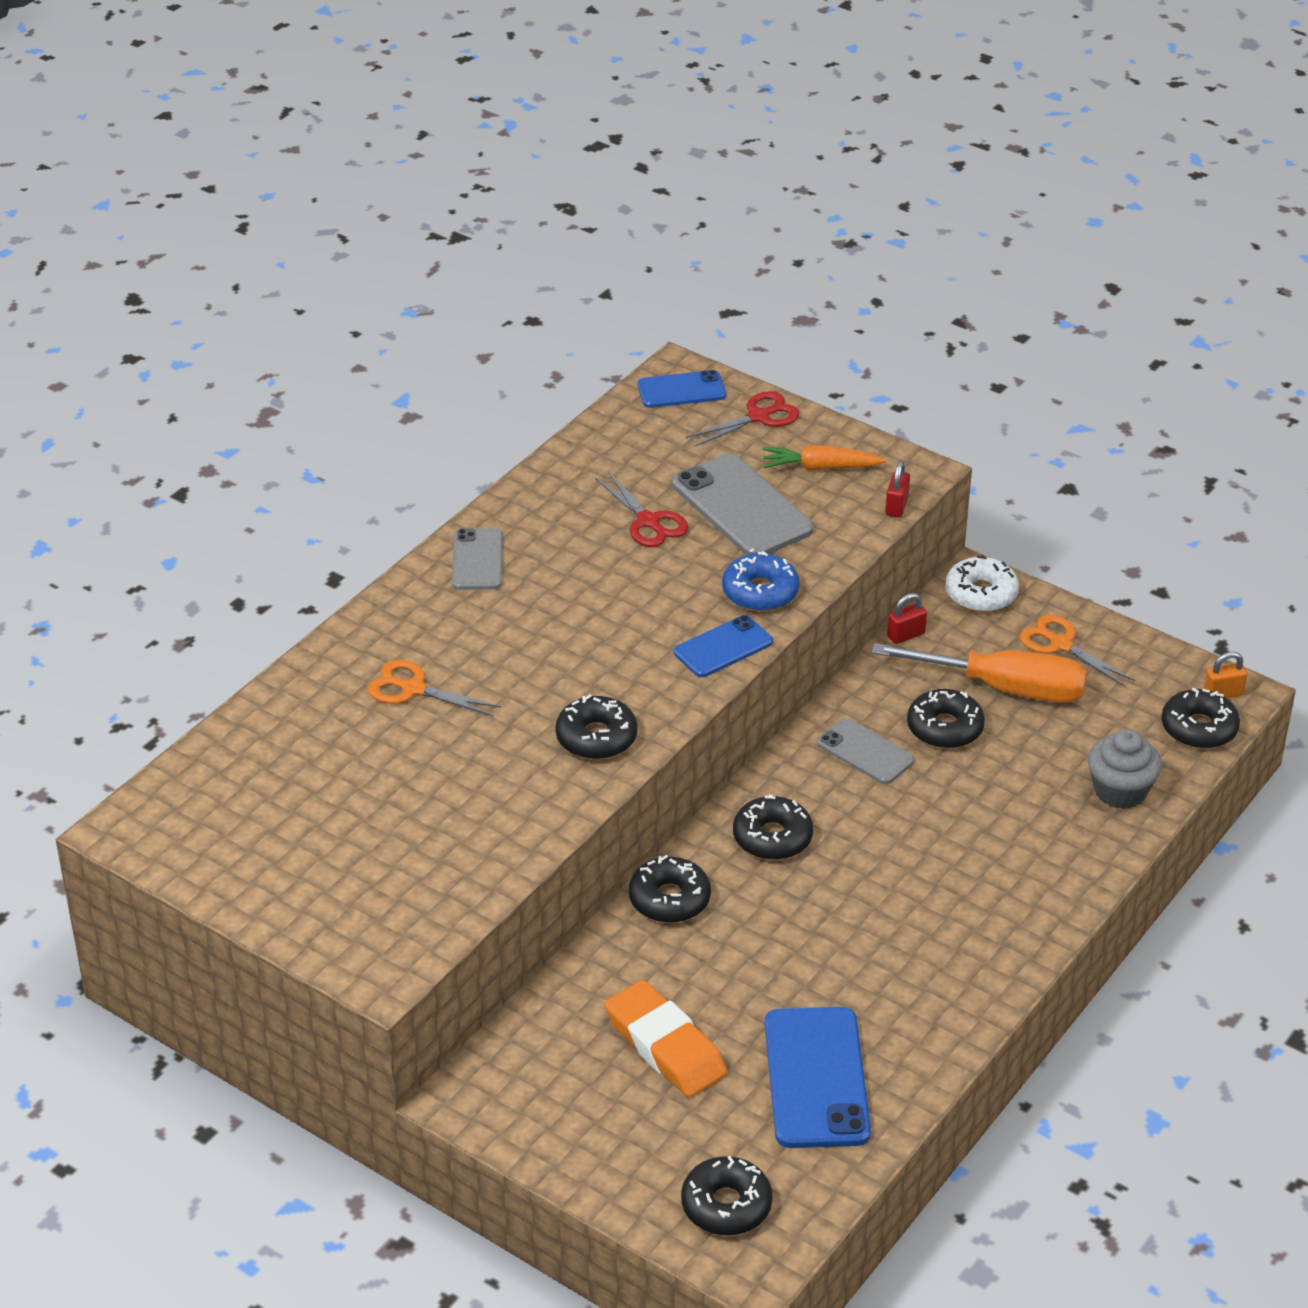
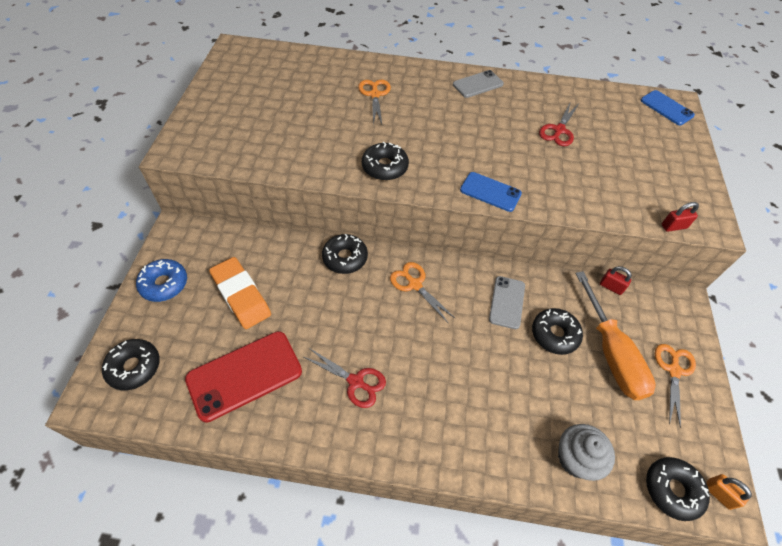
camera: 60 degrees right, 15 degrees up
orange eraser [605,980,727,1098] -> orange eraser turned 60 degrees counterclockwise [209,257,271,329]
grey phone [672,454,814,555] -> none
red scissors [686,391,800,447] -> red scissors moved to [304,348,386,408]
blue donut [722,551,800,611] -> blue donut moved to [136,259,187,302]
black donut [733,794,813,860] -> orange scissors [390,262,456,324]
orange carrot [763,445,887,470] -> none
blue phone [765,1007,871,1148] -> red phone [185,331,302,423]
white donut [945,555,1019,612] -> none

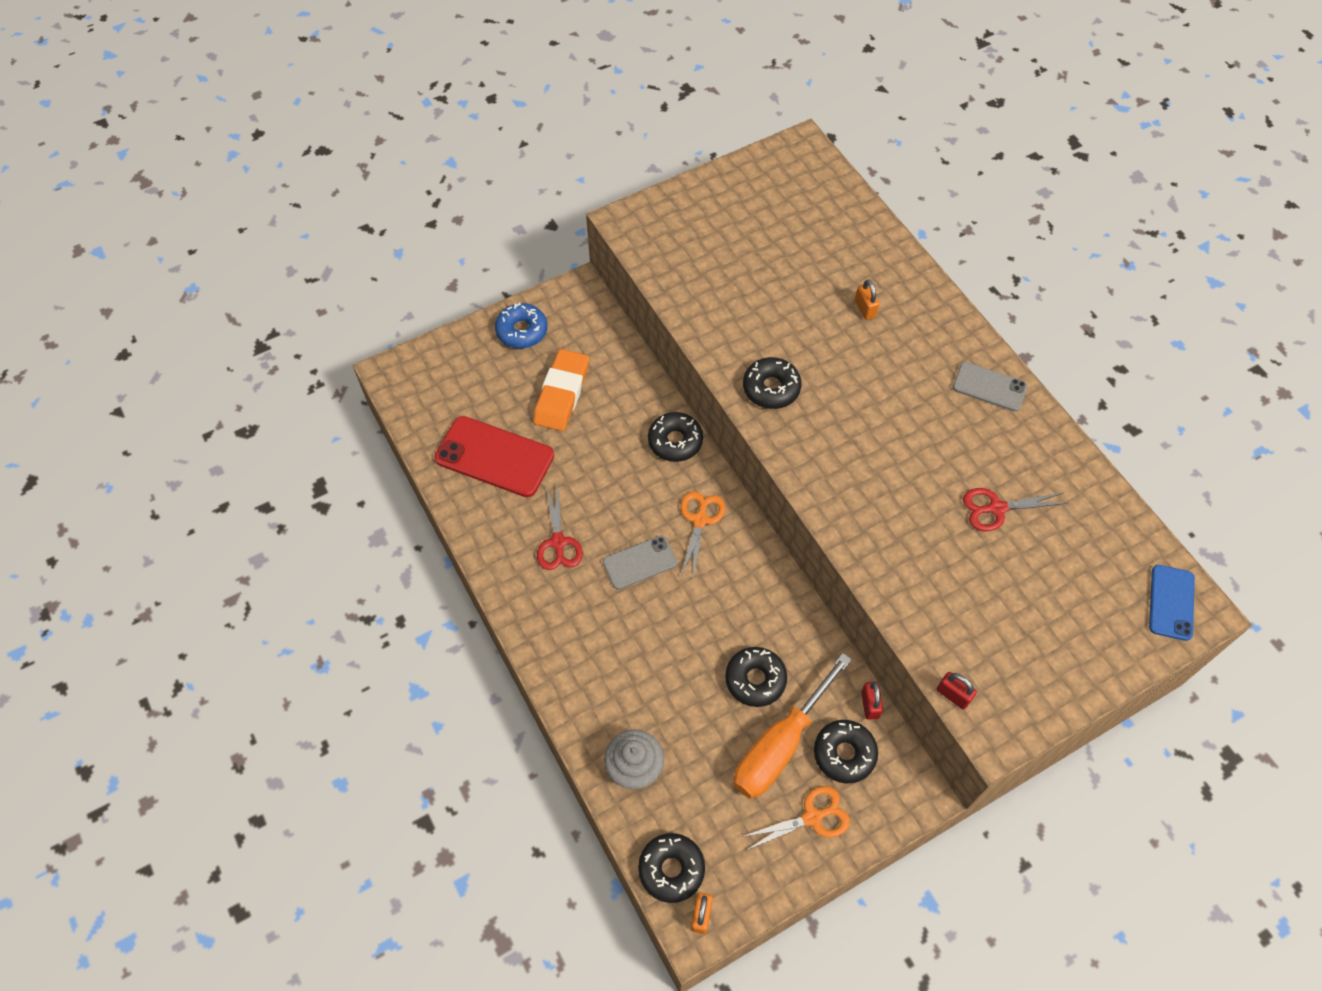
camera: 55 degrees right, 5 degrees up
black donut [102,339,160,390] -> black donut moved to [814,720,878,784]
orange scissors [358,80,391,125] -> orange padlock [855,279,879,320]
blue phone [460,172,522,212] -> none
grey phone [489,276,525,329] -> grey phone moved to [603,536,677,590]

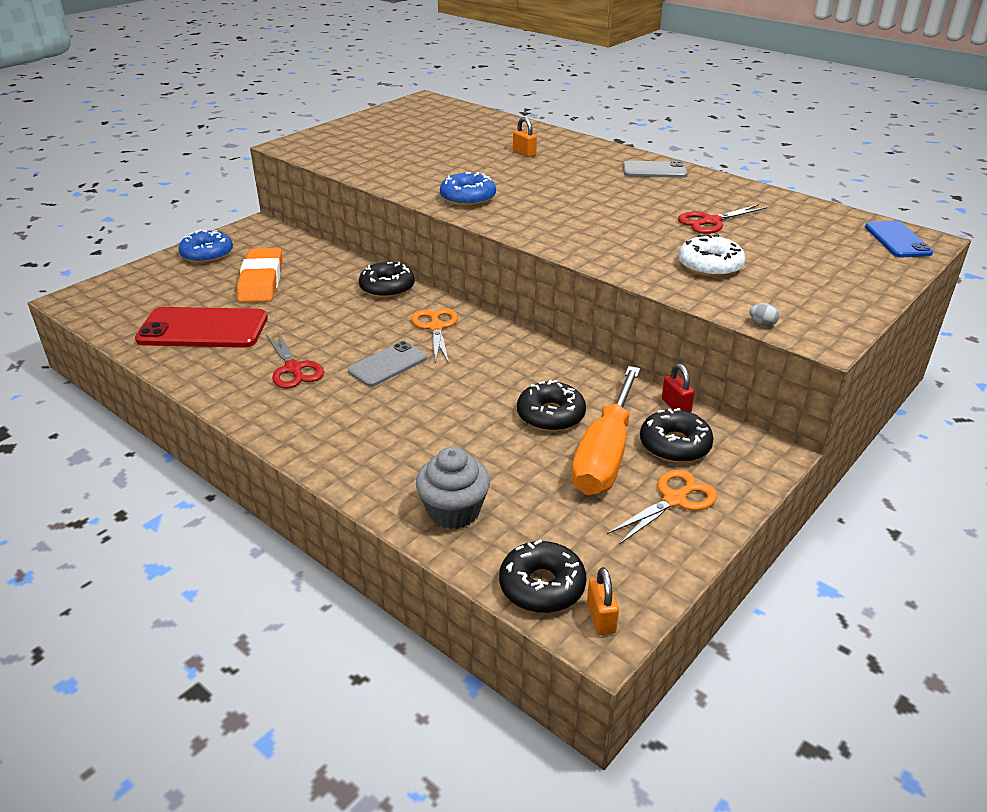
camera: 20 degrees left, 25 degrees down
black donut [743,357,802,409] -> blue donut [440,172,496,207]
red padlock [937,672,977,709] -> grey egg [750,303,780,326]
none -> white donut [679,234,745,277]

